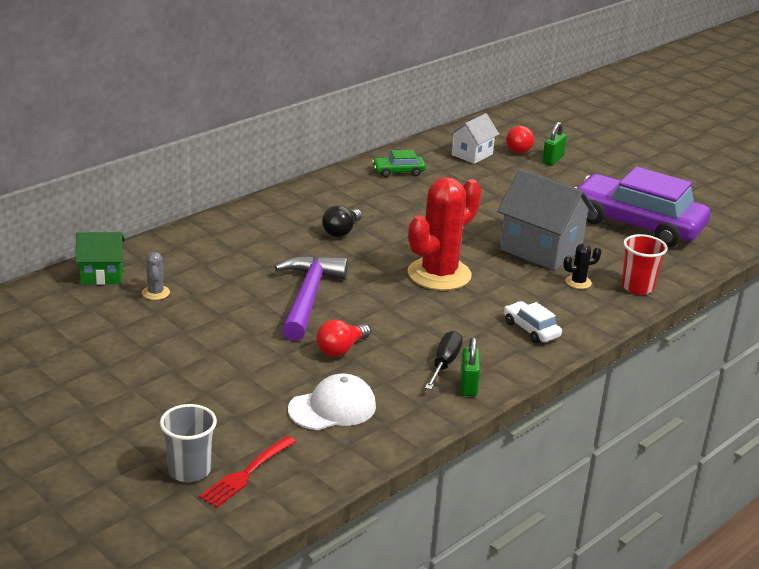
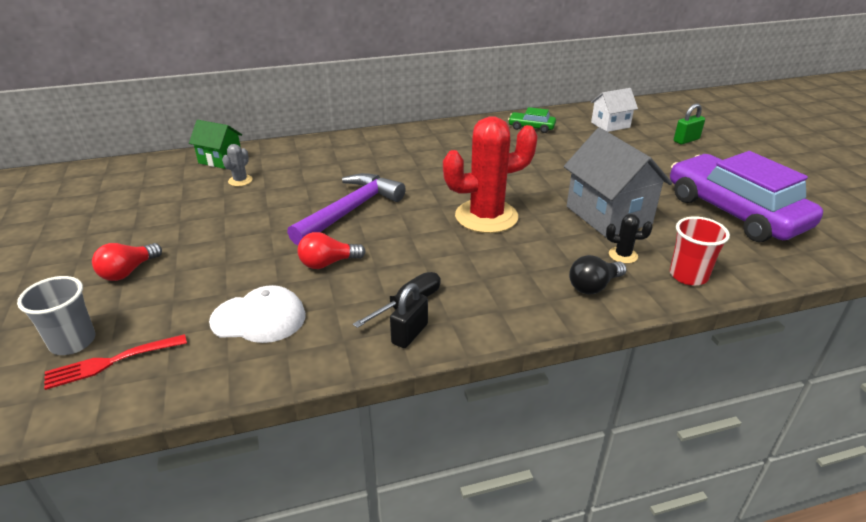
camera: 30 degrees right, 5 degrees up
black light bulb [322,205,362,237] -> black light bulb moved to [569,255,627,294]
green padlock [460,337,480,396] -> black padlock [390,283,428,348]
white car [504,301,562,343] -> none
red light bulb [506,126,534,154] -> red light bulb moved to [92,243,162,281]

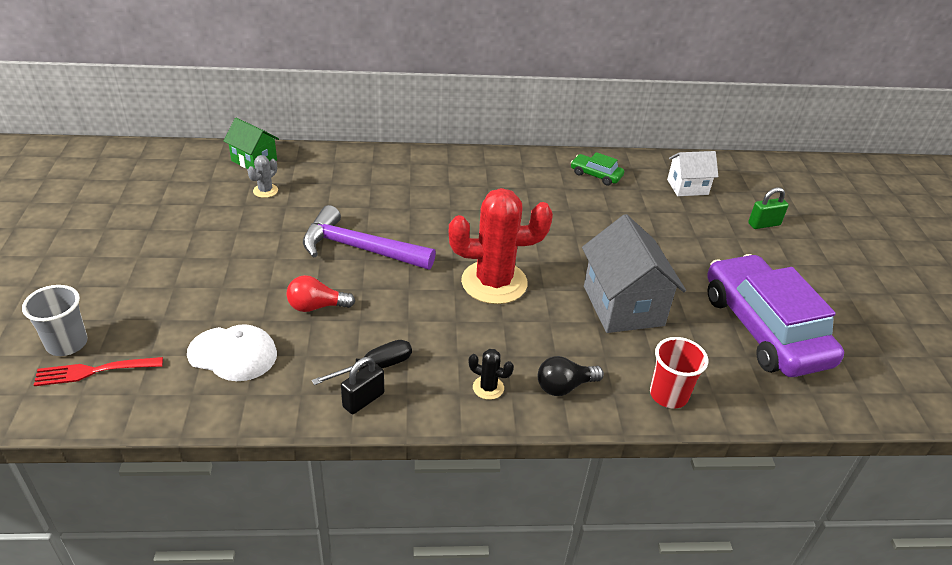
camera: 10 degrees right, 5 degrees up
red light bulb [92,243,162,281] -> none
purple hammer [287,173,406,245] -> purple hammer turned 120 degrees counterclockwise [303,205,436,270]
black cactus [606,214,653,264] -> black cactus moved to [469,349,514,400]

